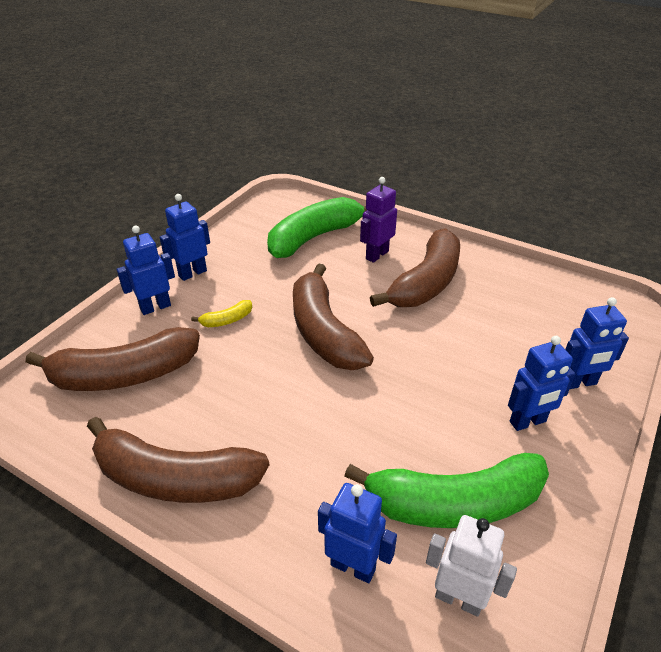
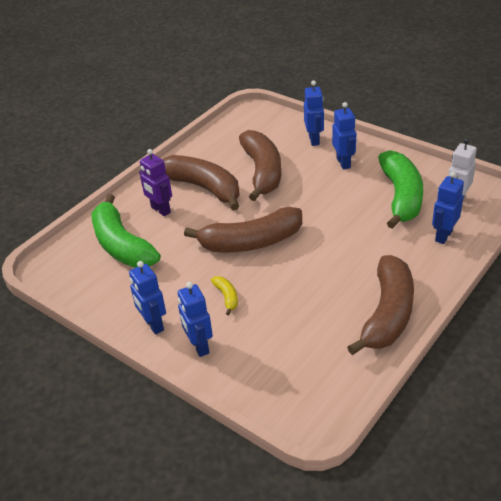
camera: 80 degrees left, 0 degrees up
brown banana [26,327,200,391] -> brown banana moved to [239,130,281,201]

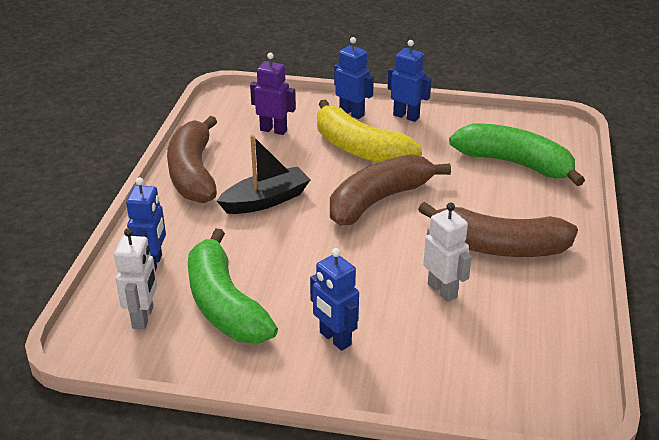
camera: 150 degrees right, 5 degrees down
purple robot [139,149,172,216] -> purple robot moved to [250,53,296,135]
yellow banana [211,276,238,315] -> yellow banana [317,100,422,163], size x2.42
brown banana [239,130,281,201] -> white robot [423,203,472,302]
blue robot [304,81,324,146] -> none
none -> black boat [217,135,311,214]

